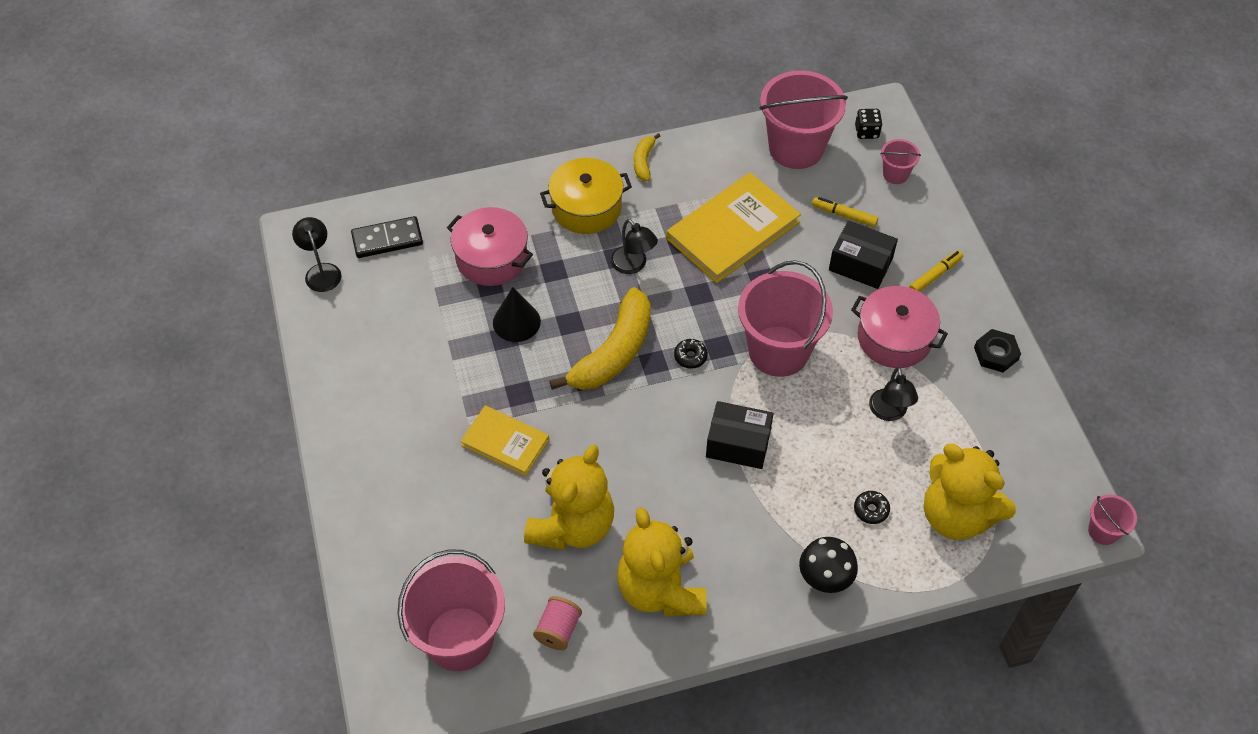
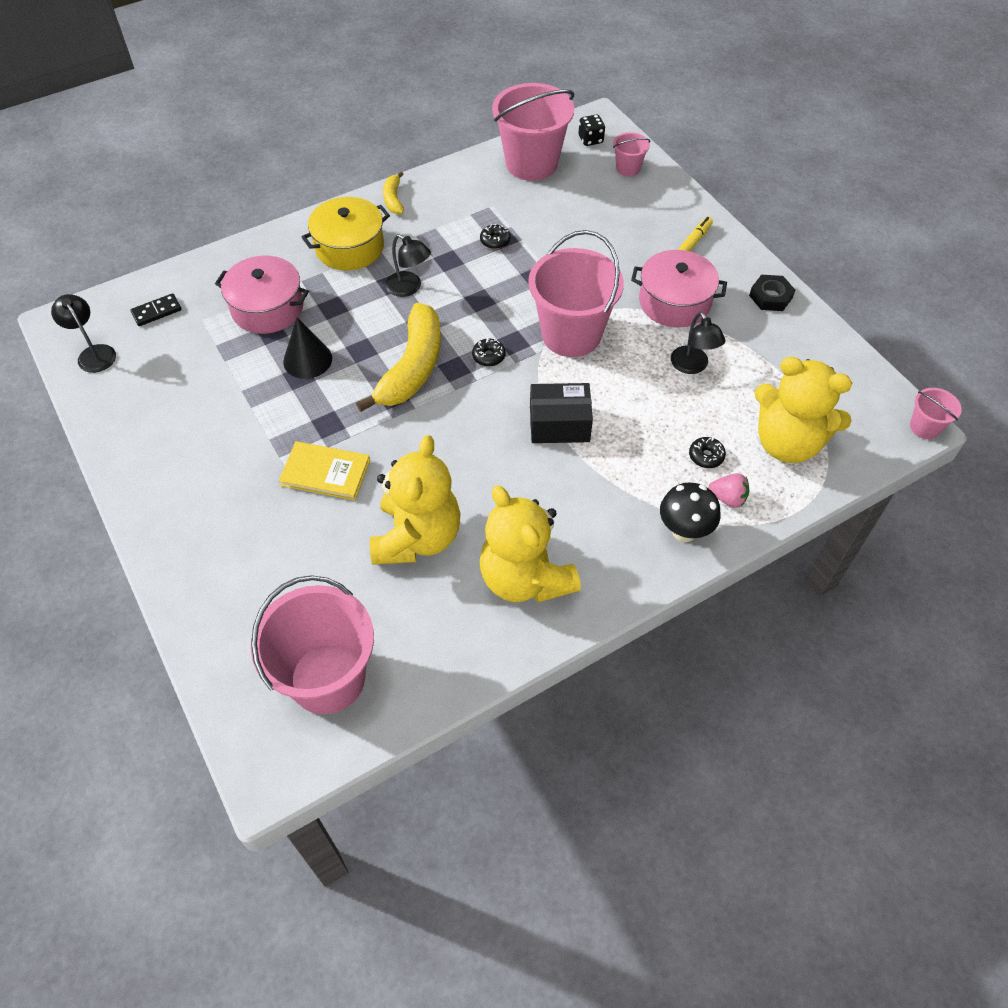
camera: 15 degrees left, 0 degrees up
black domino [351,216,423,258] -> black domino [130,293,182,326], size x0.66
pink spool [533,596,582,650] -> none
yellow book [667,172,801,283] -> black donut [480,224,511,249]
yellow marker [812,197,878,227] -> none
black box [829,221,898,289] -> none
none -> pink strawberry [708,473,749,508]

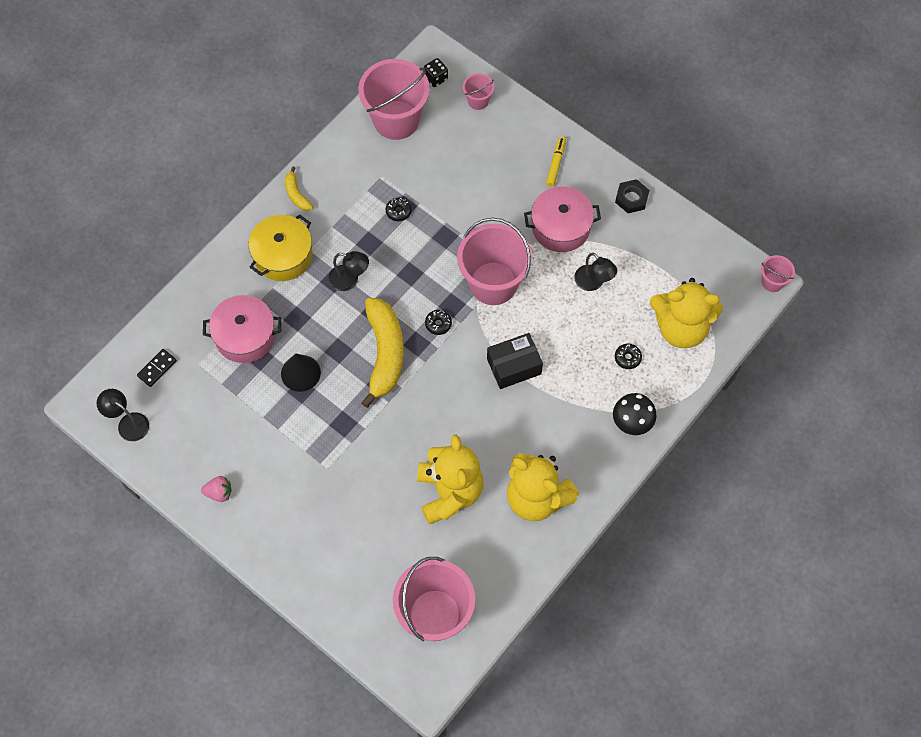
camera: 20 degrees left, 10 degrees up
yellow book [279,441,370,500] -> none
pink strawberry [708,473,749,508] -> pink strawberry moved to [201,476,232,502]

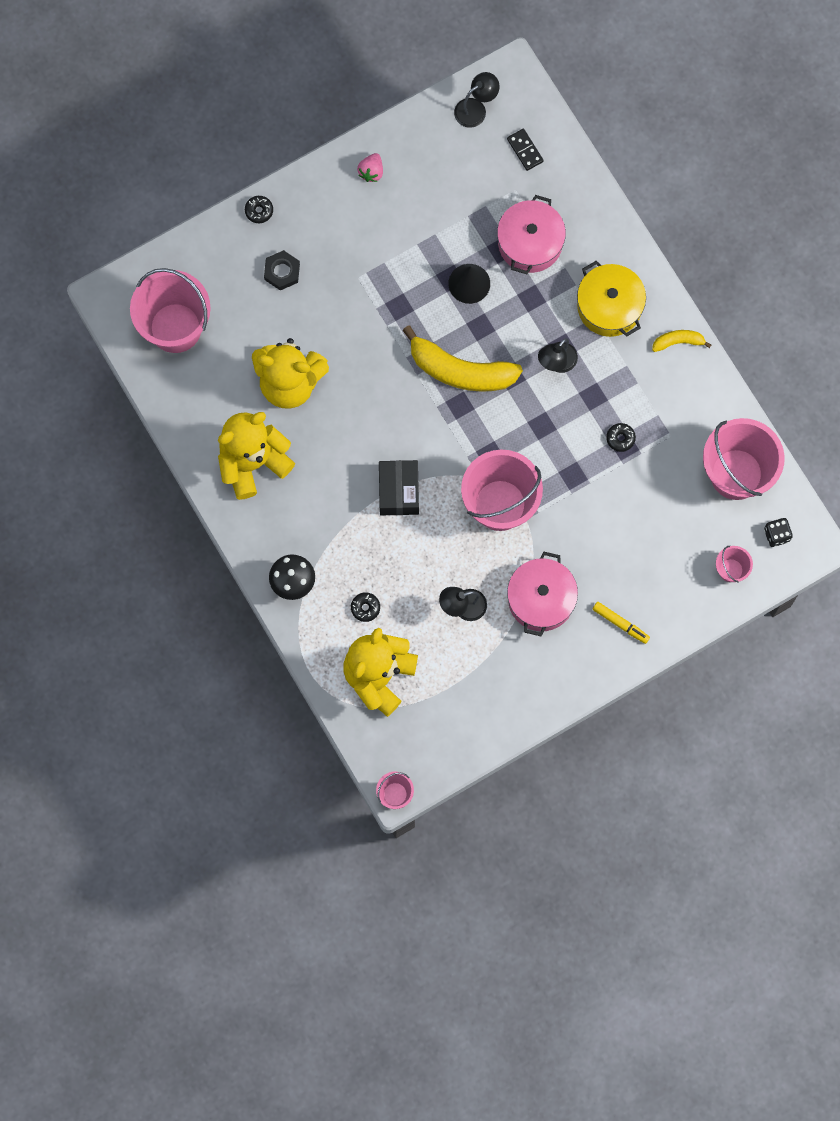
camera: 110 degrees right, 10 degrees up
black donut [425,310,452,335] -> black donut moved to [245,196,273,223]
black nut [615,179,649,213] -> black nut moved to [264,250,300,291]

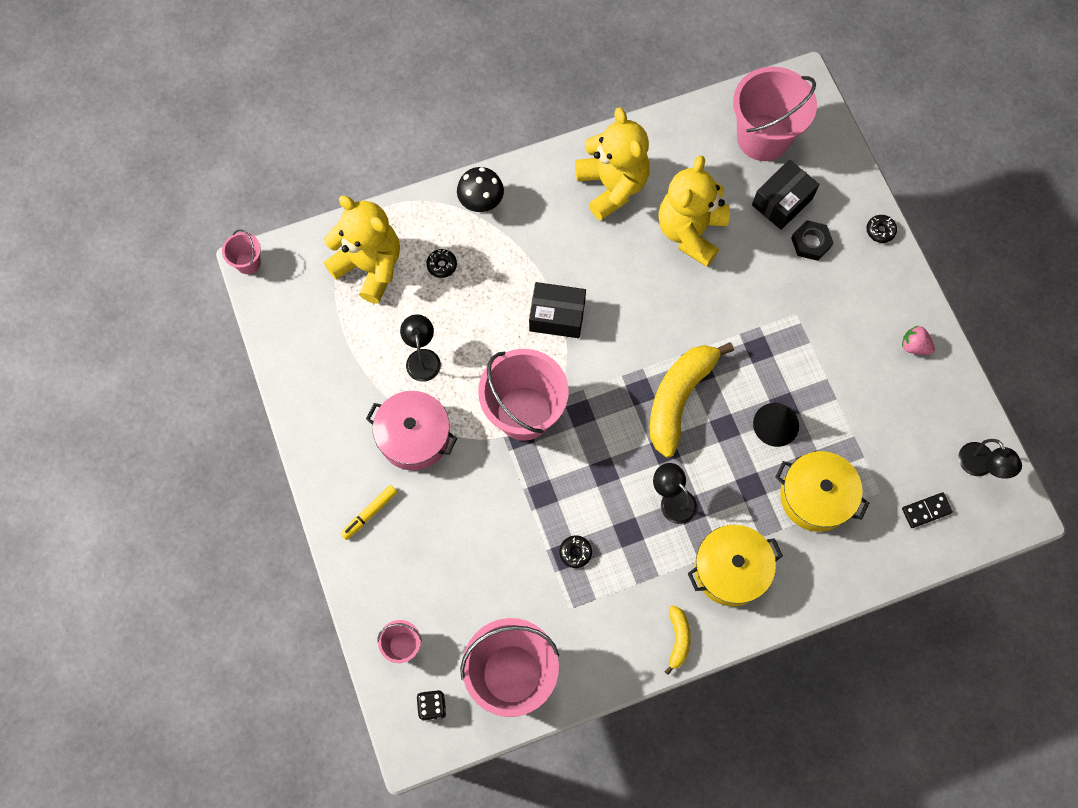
camera: 100 degrees right, 5 degrees down
pink pot [497,195,566,274] -> yellow pot [775,451,869,532]
none -> black box [752,160,819,230]

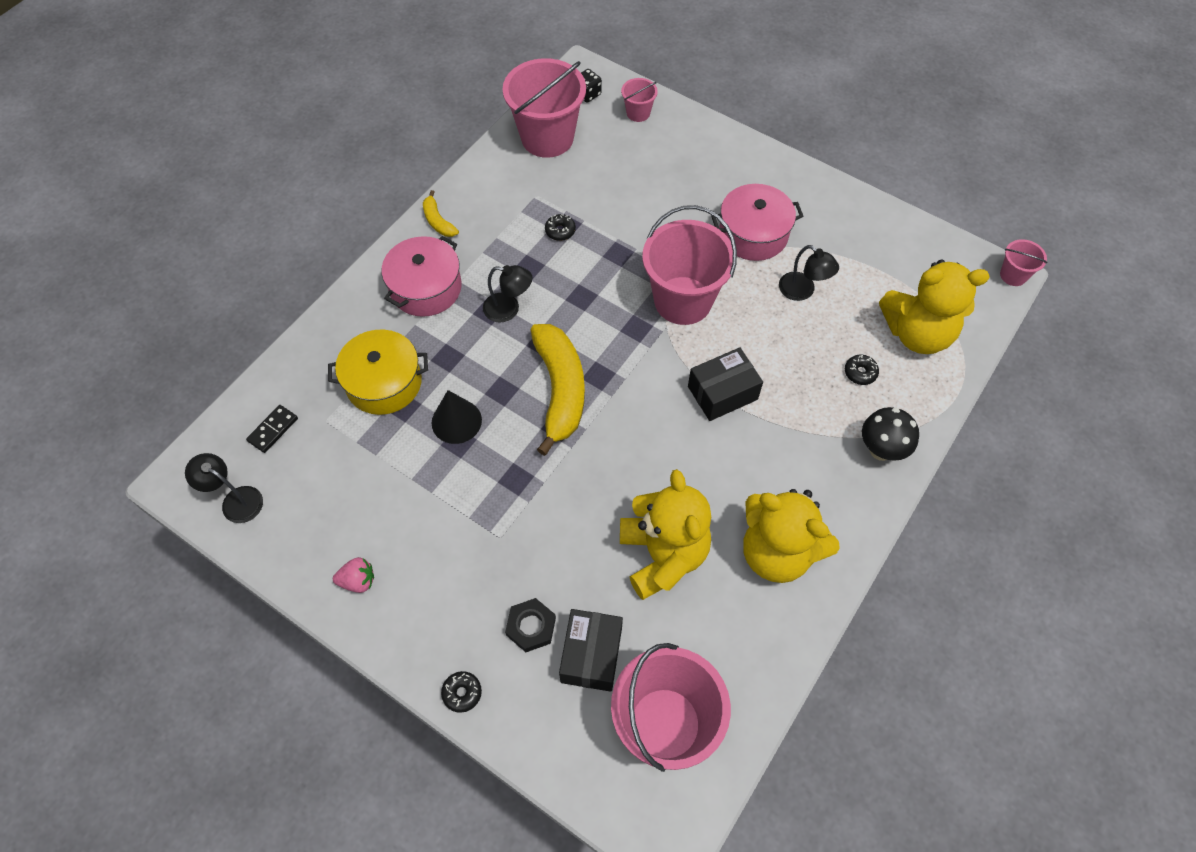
camera: 145 degrees right, 10 degrees down
yellow marker [340,485,397,540] -> none
yellow pot [688,525,783,606] -> pink pot [382,236,462,317]

